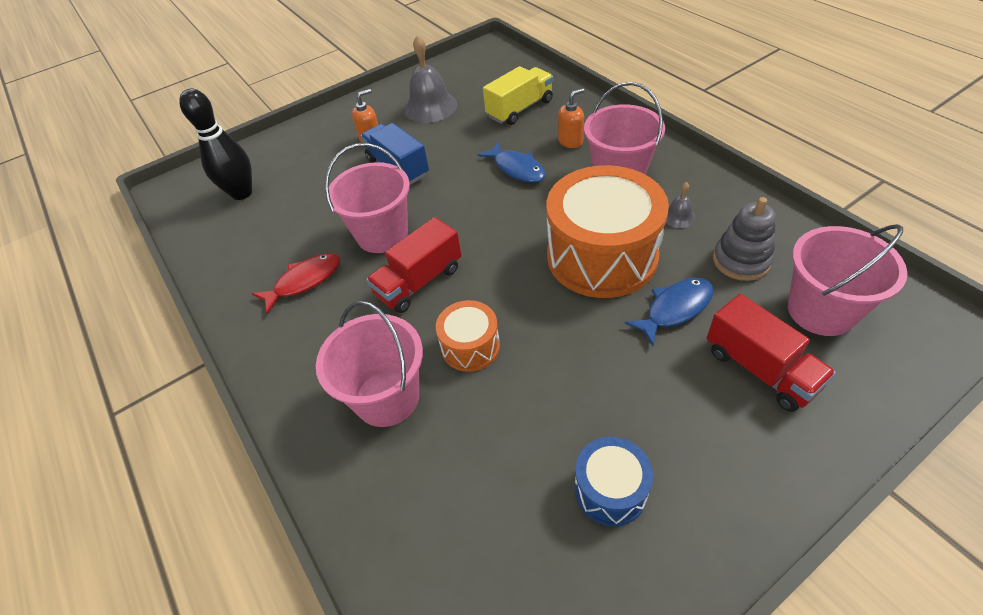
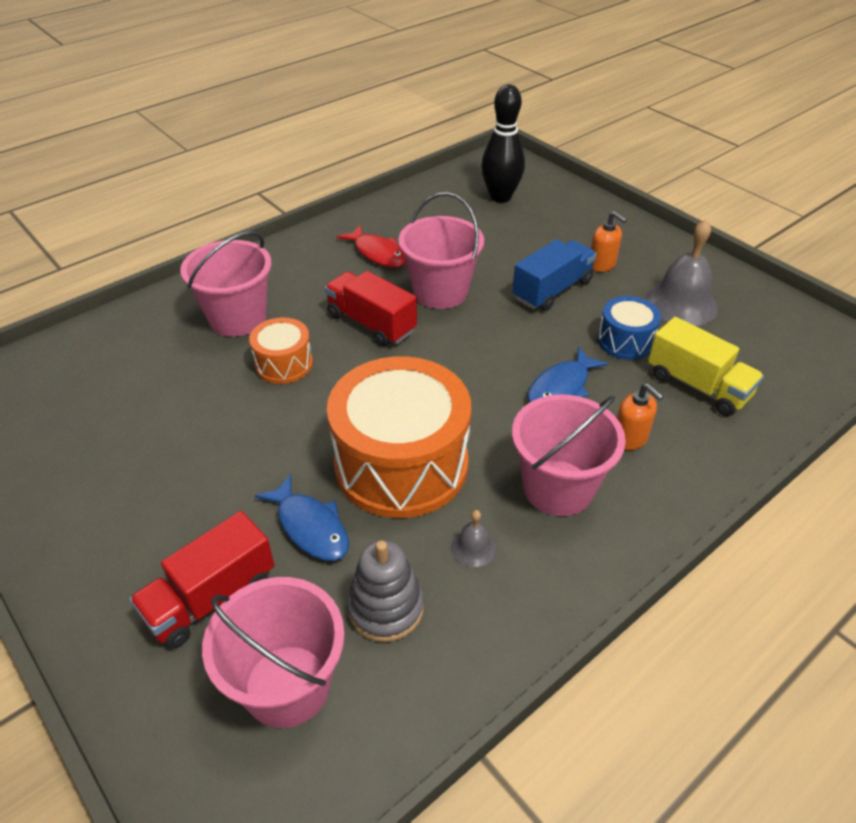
camera: 80 degrees right, 5 degrees down
blue drum [575,437,653,526] -> blue drum moved to [597,296,661,360]

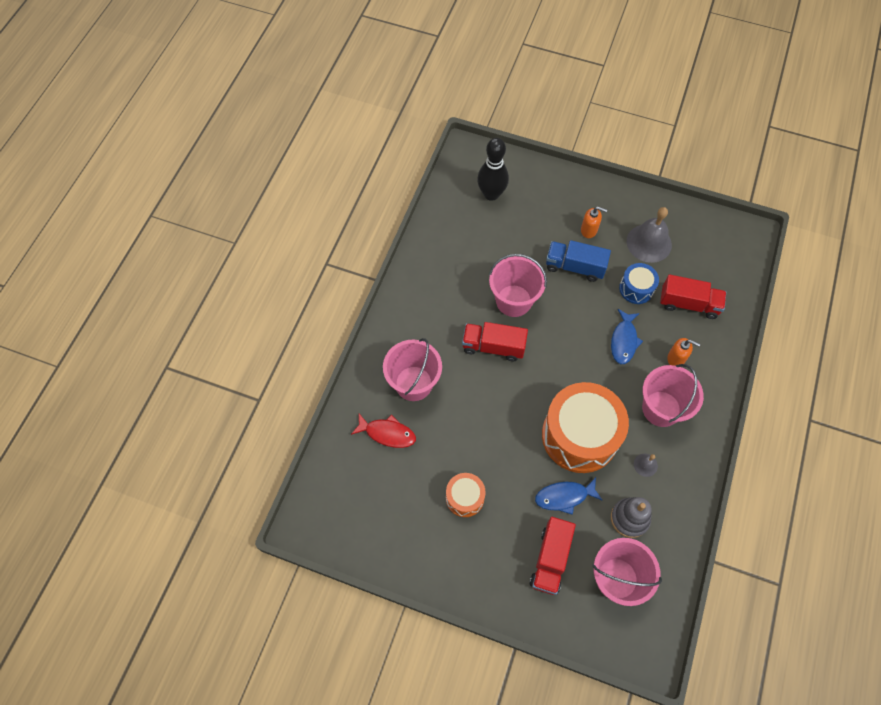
camera: 30 degrees left, 20 degrees up
orange drum [249,317,313,384] -> orange drum moved to [446,473,486,517]
blue fish [255,474,349,561] -> blue fish turned 150 degrees clockwise [535,477,603,515]
red fish [337,225,406,268] -> red fish moved to [351,414,416,448]
blue truck [512,239,597,311] -> blue truck turned 90 degrees counterclockwise [546,240,611,282]
yellow truck [648,317,764,416] -> red truck [660,274,726,319]

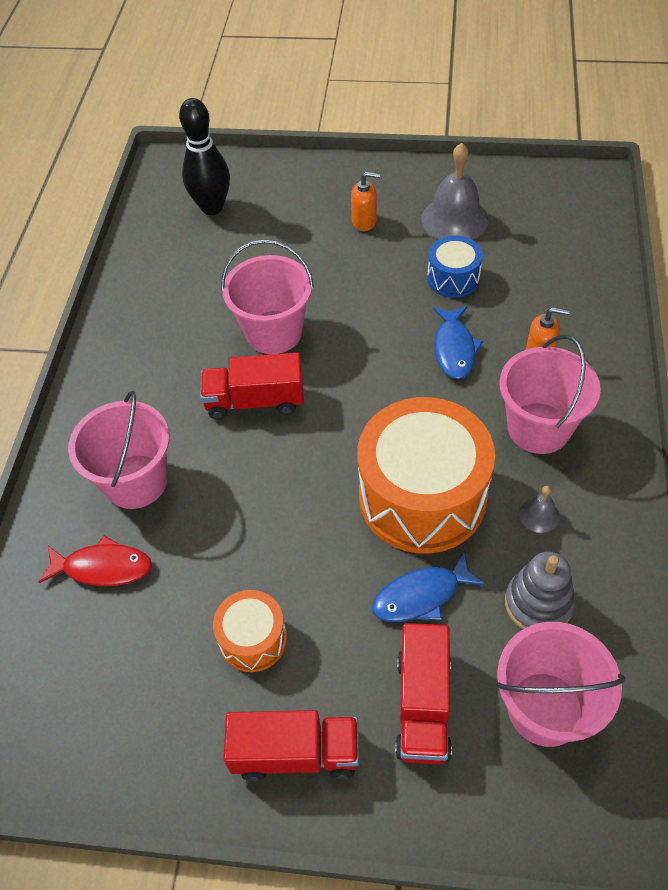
camera: 10 degrees left, 10 degrees down
blue truck [546,240,611,282] -> none
red truck [660,274,726,319] -> red truck moved to [223,710,359,781]

